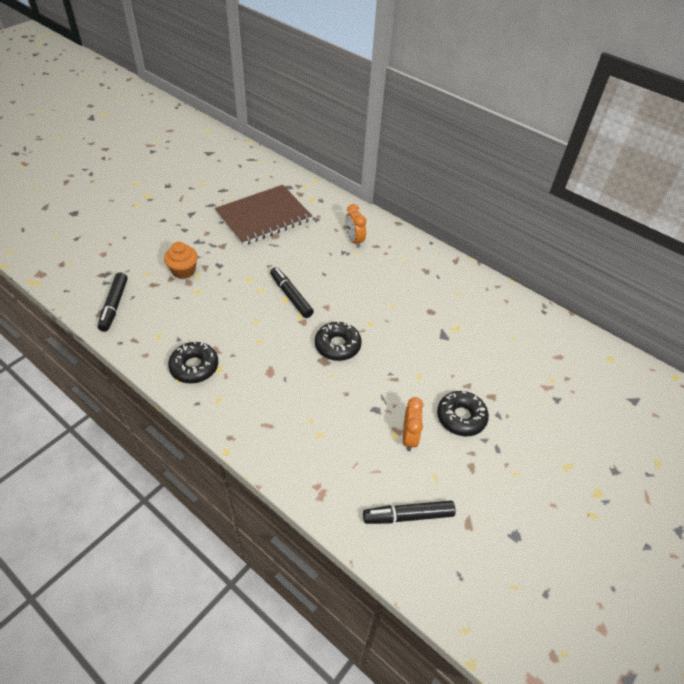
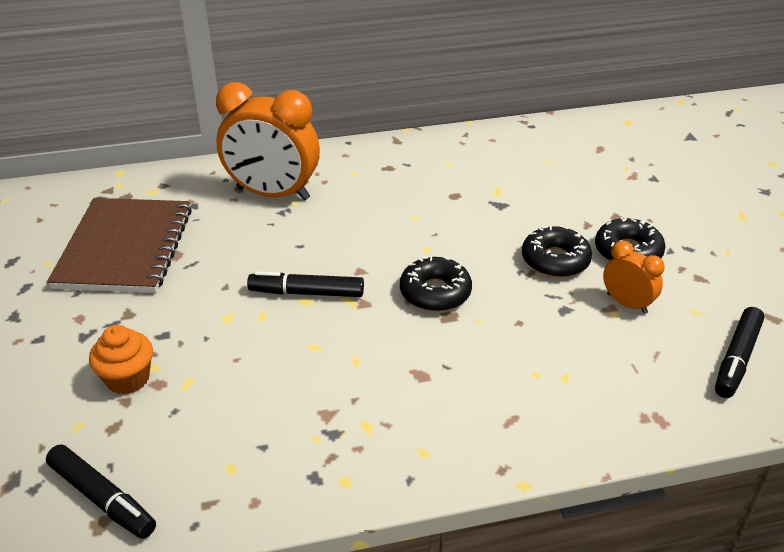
camera: 50 degrees left, 10 degrees down
black donut [168,341,218,384] -> black donut moved to [522,226,592,278]
orange clock [346,204,366,248] -> orange clock [216,82,320,200], size x2.00

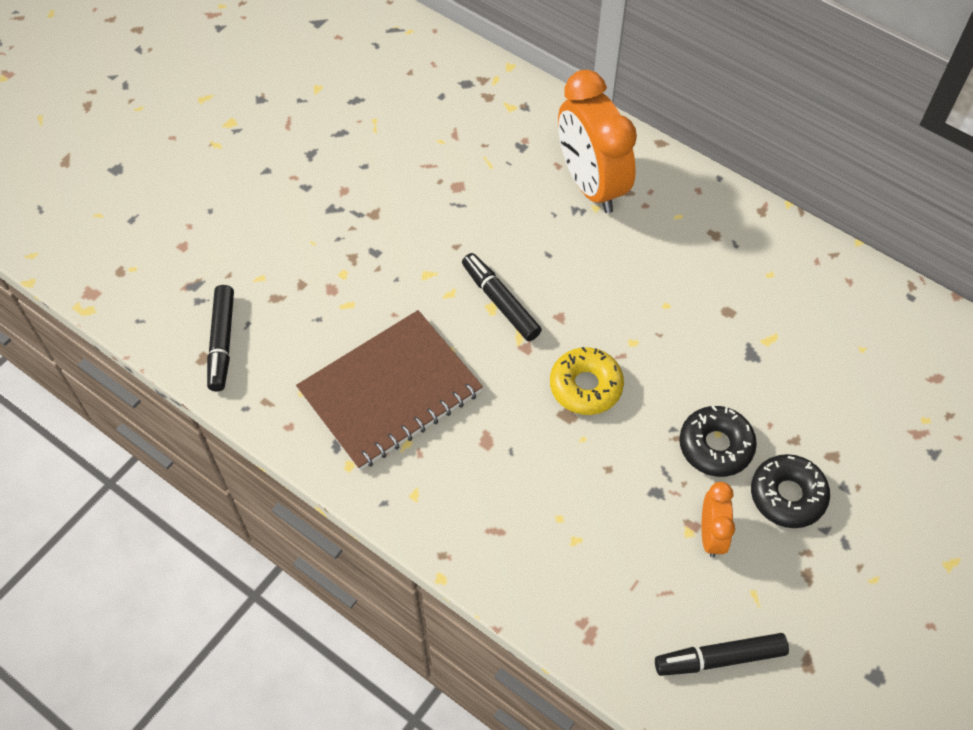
camera: 50 degrees right, 20 degrees up
brown notebook [47,198,192,293] -> brown notebook moved to [296,310,483,470]
orange cupcake [89,325,153,394] -> none
black donut [400,256,472,312] -> yellow donut [550,347,624,415]

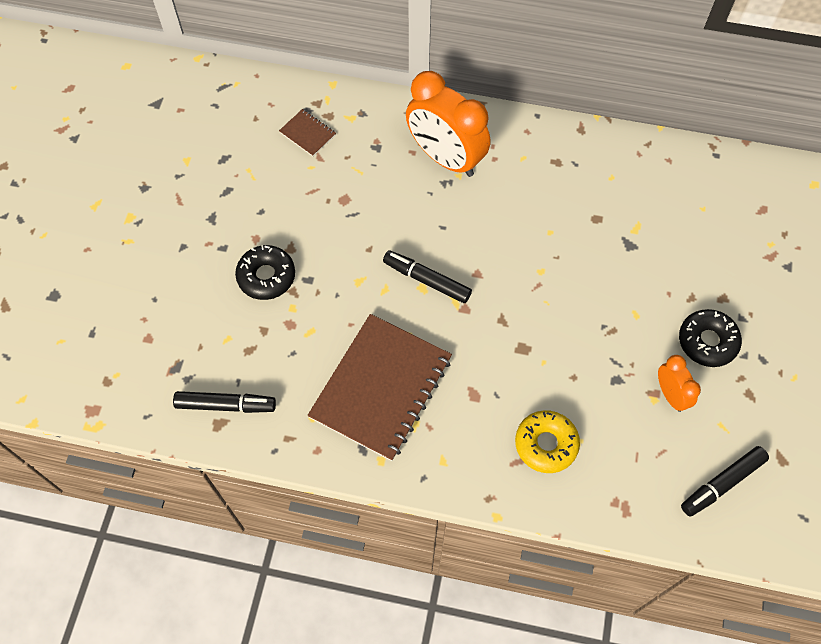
camera: 25 degrees left, 5 degrees up
black marker [207,285,234,391] -> black marker turned 60 degrees counterclockwise [173,391,276,413]
yellow donut [550,347,624,415] -> yellow donut moved to [515,410,580,473]
black donut [679,406,757,477] -> black donut moved to [235,245,295,300]
none -> brown notebook [279,109,336,156]

